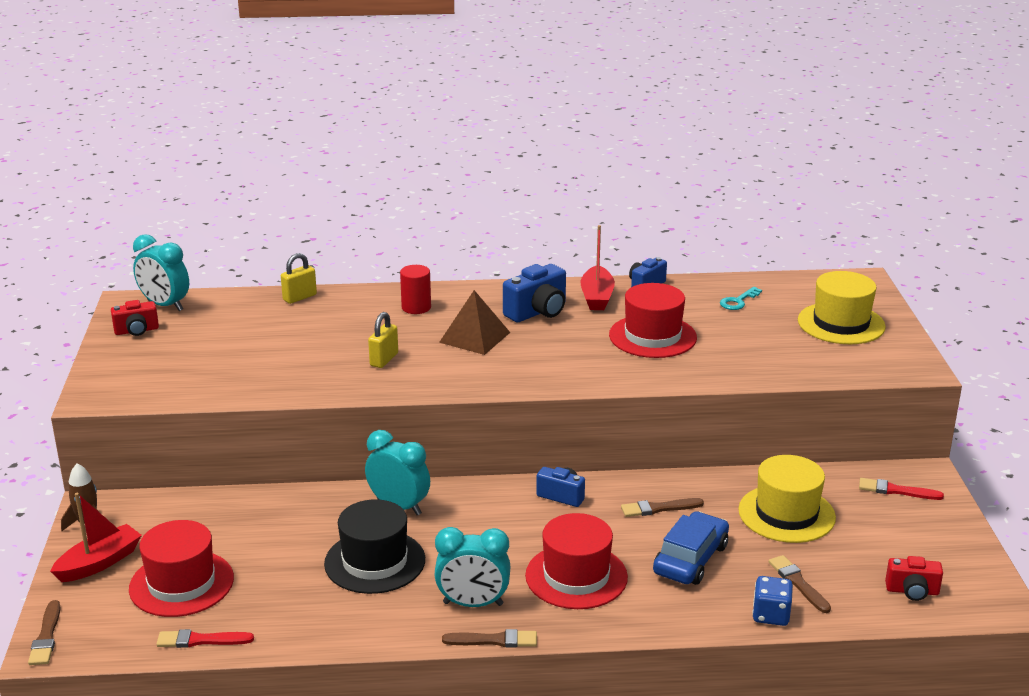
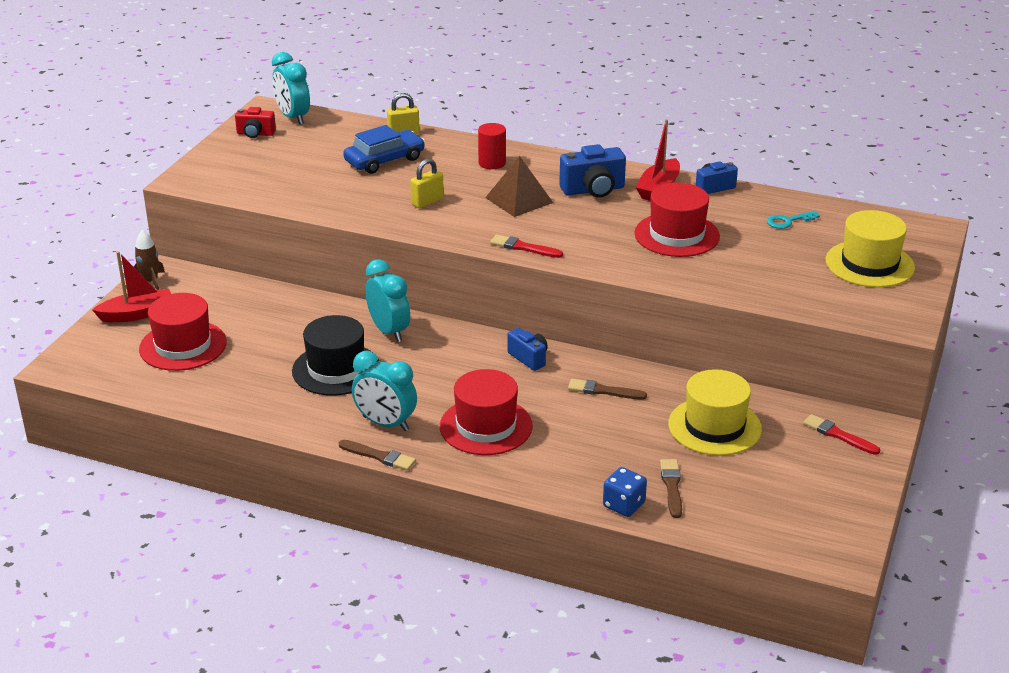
camera: 25 degrees right, 5 degrees up
brown brush [28,600,61,665] -> none
red brush [156,629,254,648] -> red brush moved to [490,234,563,258]
blue car [653,511,729,585] -> blue car moved to [343,125,425,174]
red camera [885,556,943,601] -> none

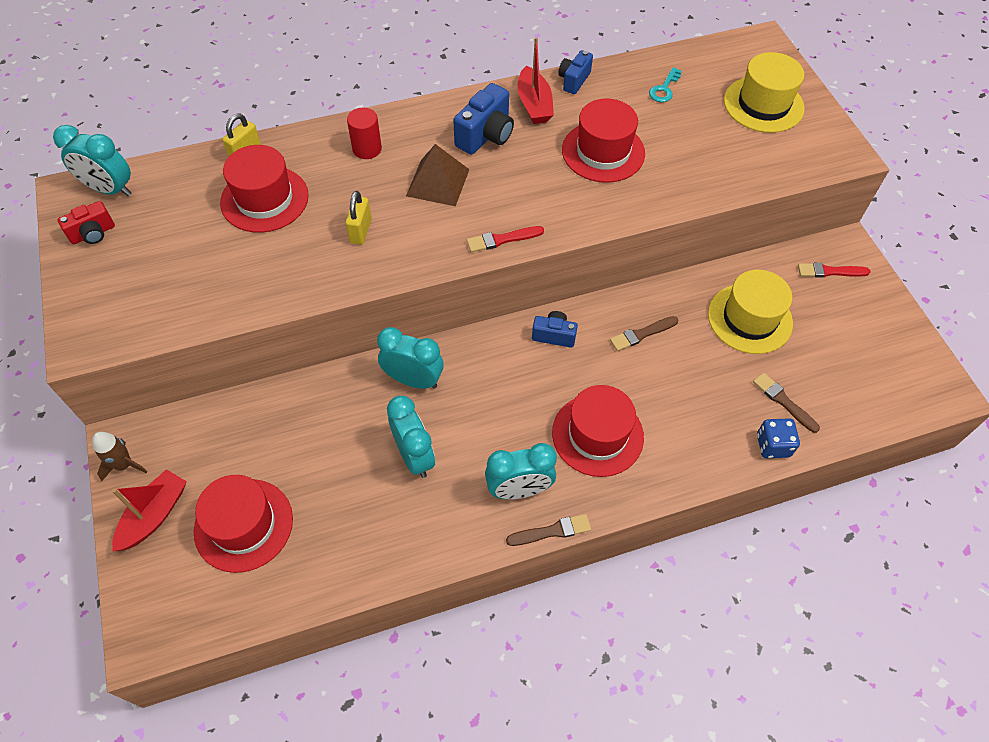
camera: 40 degrees left, 25 degrees up
black hat [292,315,380,396] -> turquoise clock [387,396,435,478]
blue car [343,125,425,174] -> red hat [220,145,309,233]

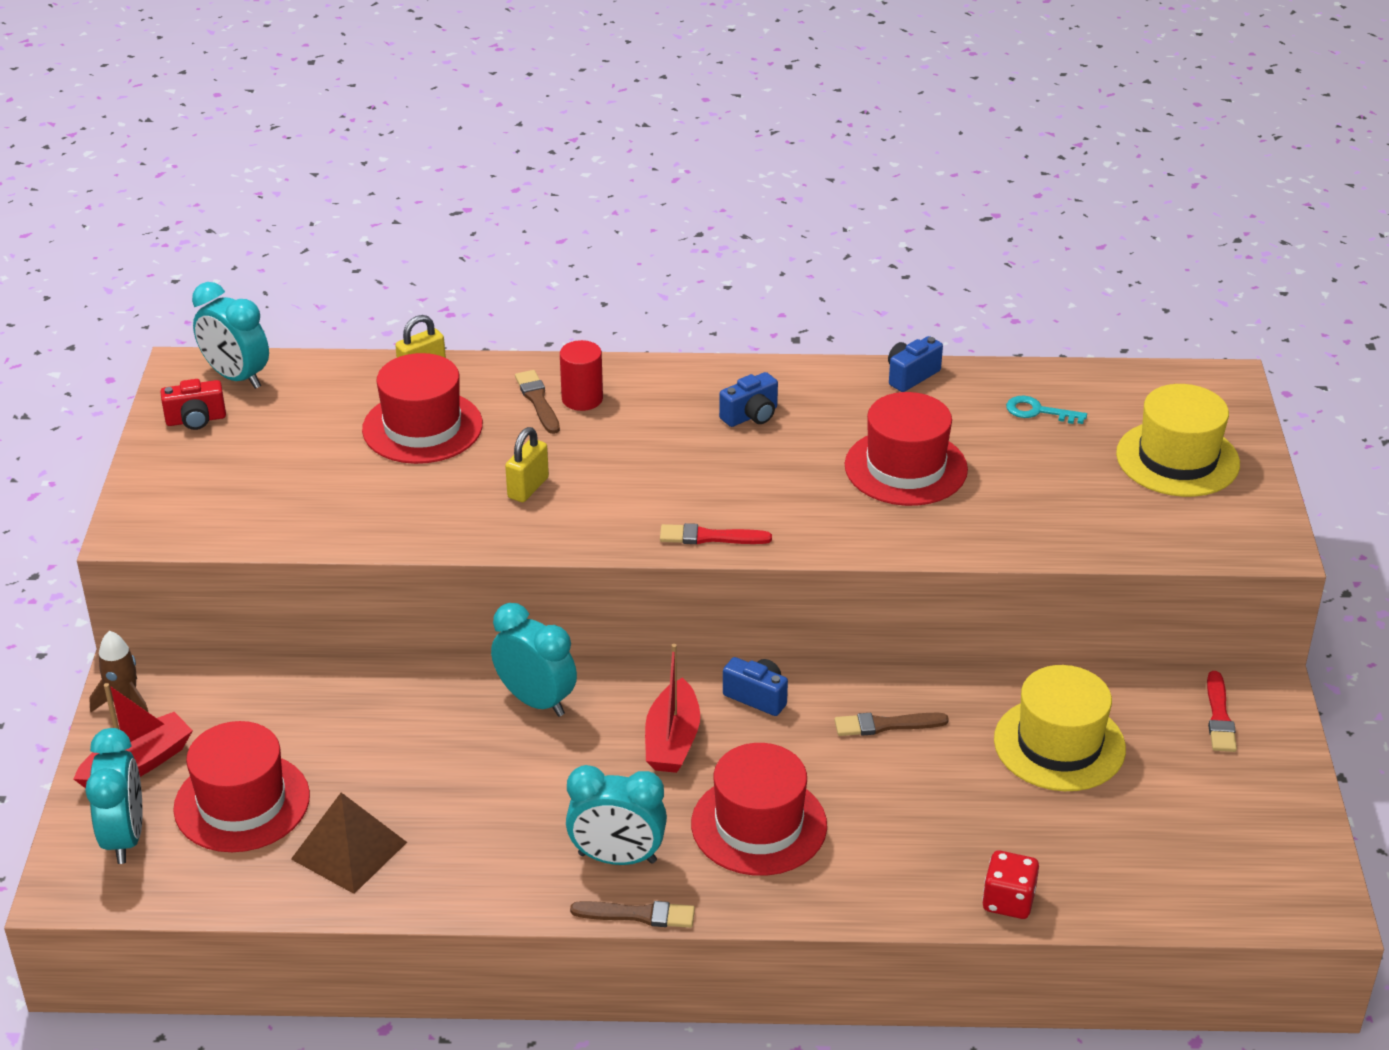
camera: 20 degrees right, 20 degrees down
turquoise clock [387,396,435,478] -> turquoise clock moved to [85,728,143,864]
brown pyramid [406,144,470,206] -> brown pyramid moved to [291,793,407,894]
blue camera [453,83,514,155] -> blue camera [719,372,778,427], size x0.64
red boat [517,37,554,124] -> red boat moved to [645,644,700,773]
turquoise key [649,67,682,102] -> turquoise key turned 60 degrees clockwise [1006,396,1087,424]
brown brush [753,373,820,433] -> brown brush moved to [515,370,560,434]
blue dice [757,418,800,458] -> red dice [982,850,1039,919]
red brush [798,263,871,278] -> red brush turned 105 degrees counterclockwise [1207,671,1237,752]

